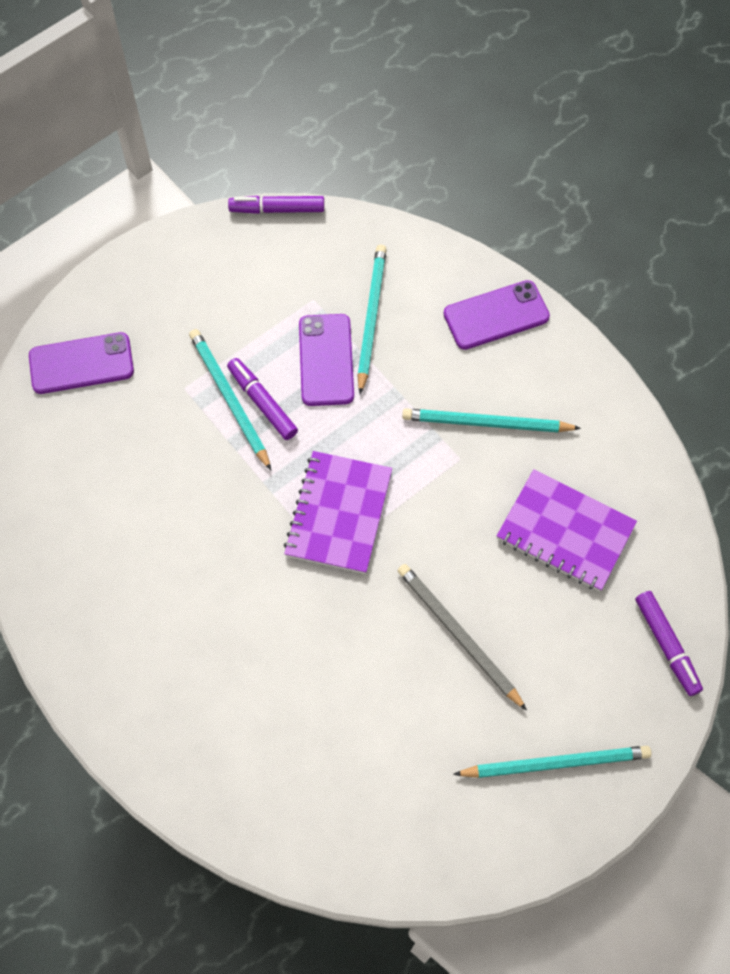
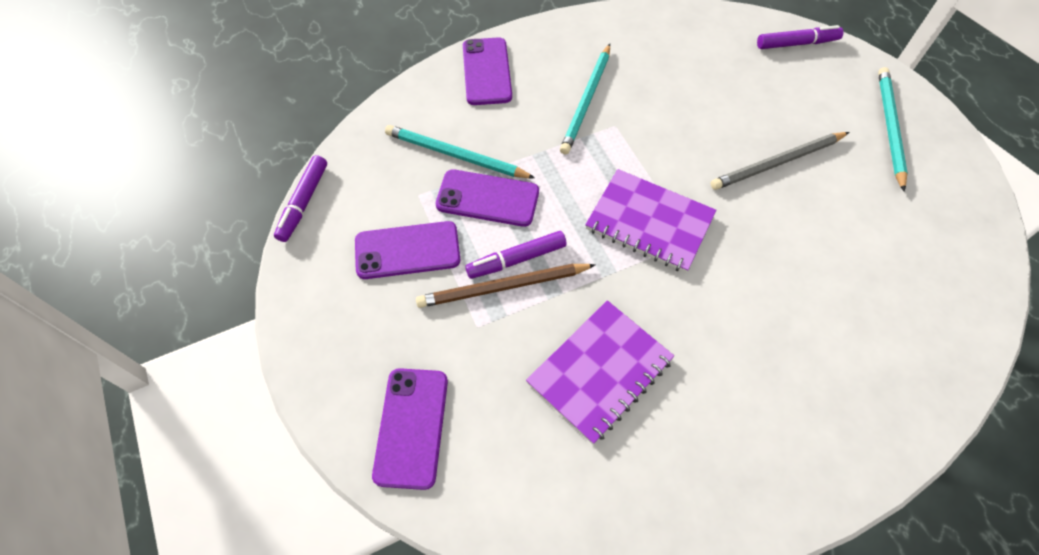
camera: 75 degrees left, 5 degrees down
turquoise pencil [189,329,271,470] -> brown pencil [416,264,595,308]
purple notebook [497,469,637,592] -> purple notebook moved to [526,300,674,444]
none -> purple phone [355,221,460,279]

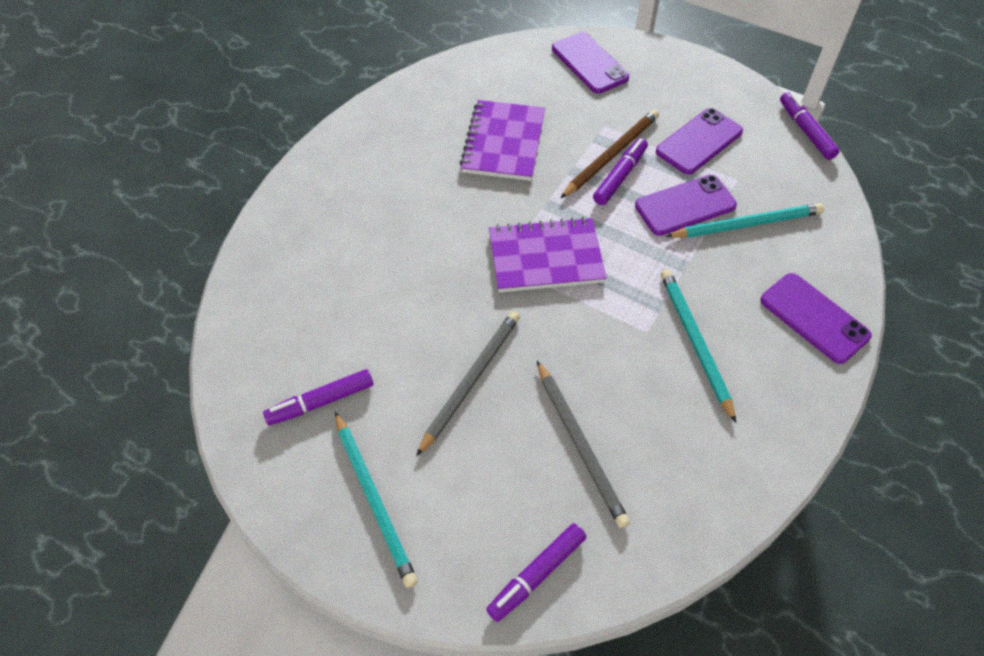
camera: 145 degrees right, 5 degrees down
none -> purple marker [263,369,373,425]
none -> grey pencil [537,361,630,528]

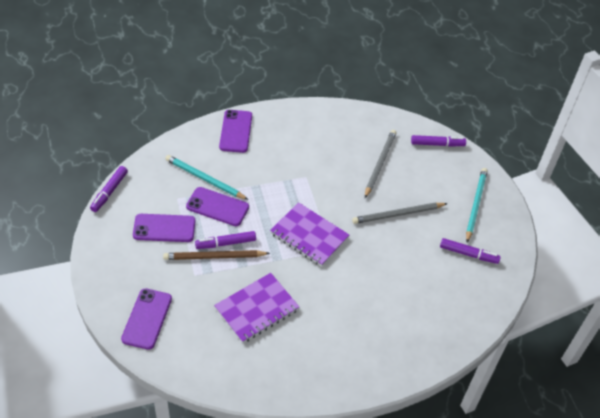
camera: 140 degrees left, 5 degrees down
turquoise pencil [661,270,736,423] -> none

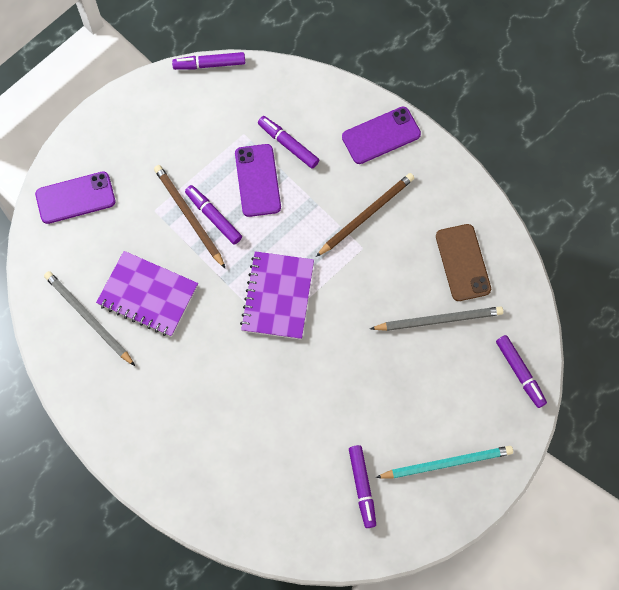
camera: 65 degrees right, 20 degrees up
purple phone [133,214,195,242] -> none
turquoise pencil [165,155,248,200] -> purple marker [258,116,319,169]
grey pencil [352,202,448,224] -> grey pencil moved to [44,271,135,366]
none -> brown pencil [316,173,414,257]
none -> brown phone [436,224,491,301]

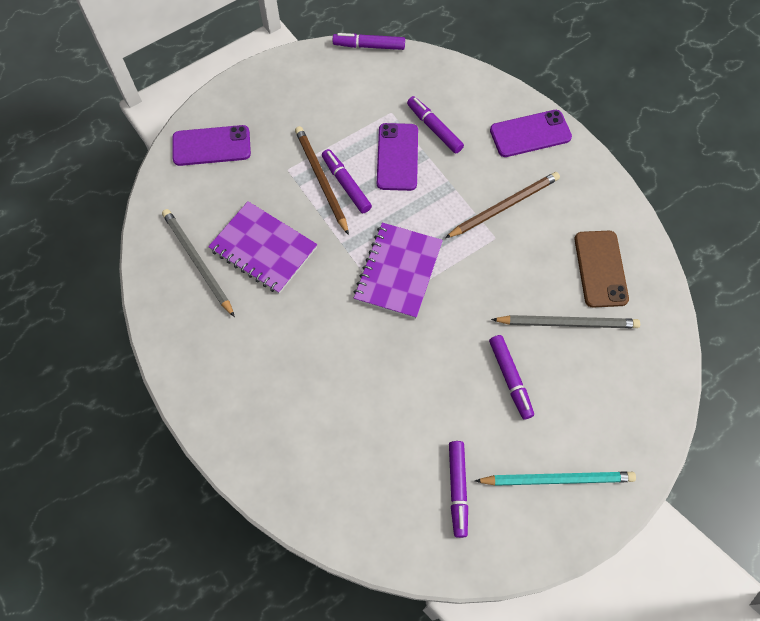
camera: 10 degrees right, 5 degrees down
purple marker [496,335,547,408] -> purple marker moved to [489,335,534,420]

